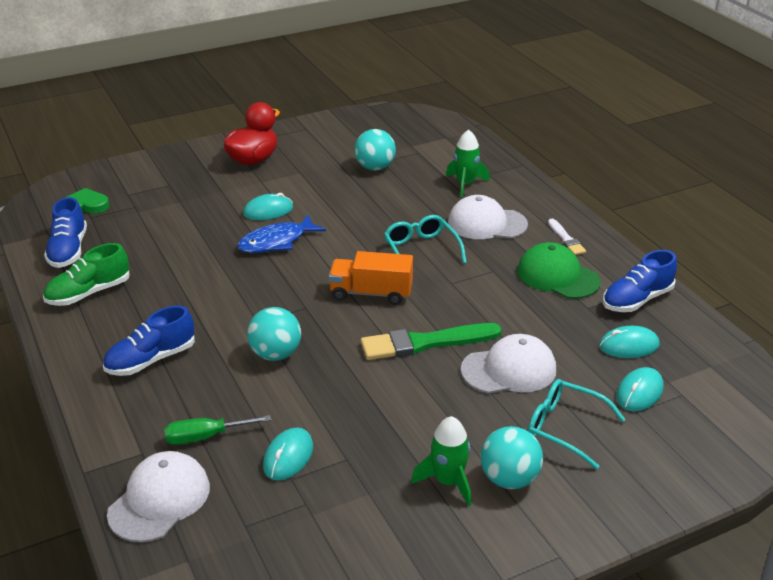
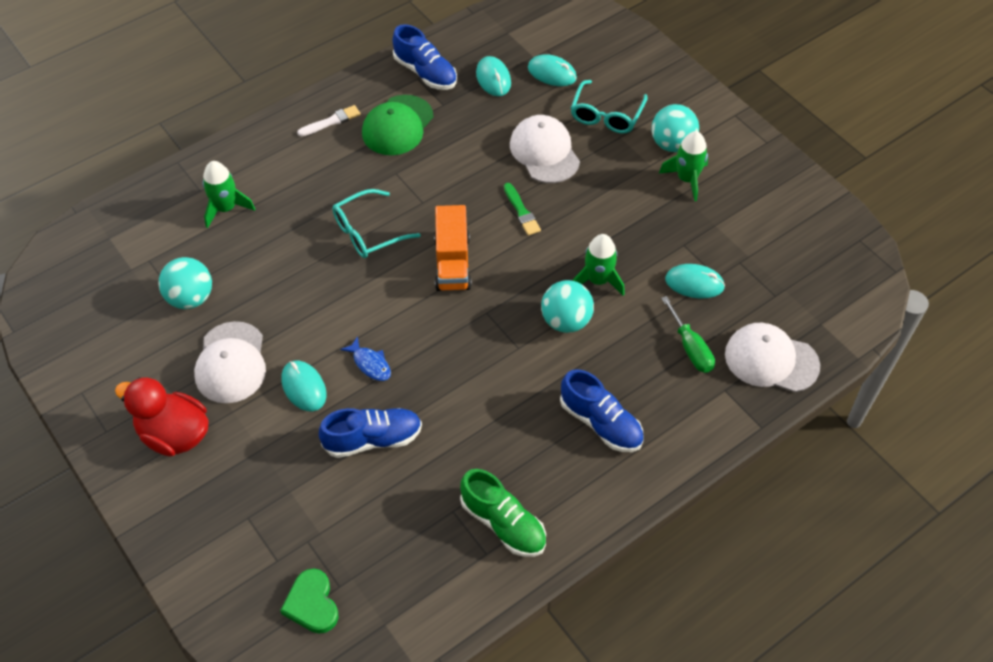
camera: 100 degrees left, 20 degrees up
blue shoe [44,197,87,268] -> blue shoe moved to [319,408,422,458]
blue fish [237,214,326,253] -> blue fish [340,336,391,381], size x0.58
green brush [361,323,502,360] -> green brush [504,183,541,236], size x0.53
white cap [448,195,528,239] -> white cap moved to [194,321,266,403]
none -> green rocket [573,234,625,296]

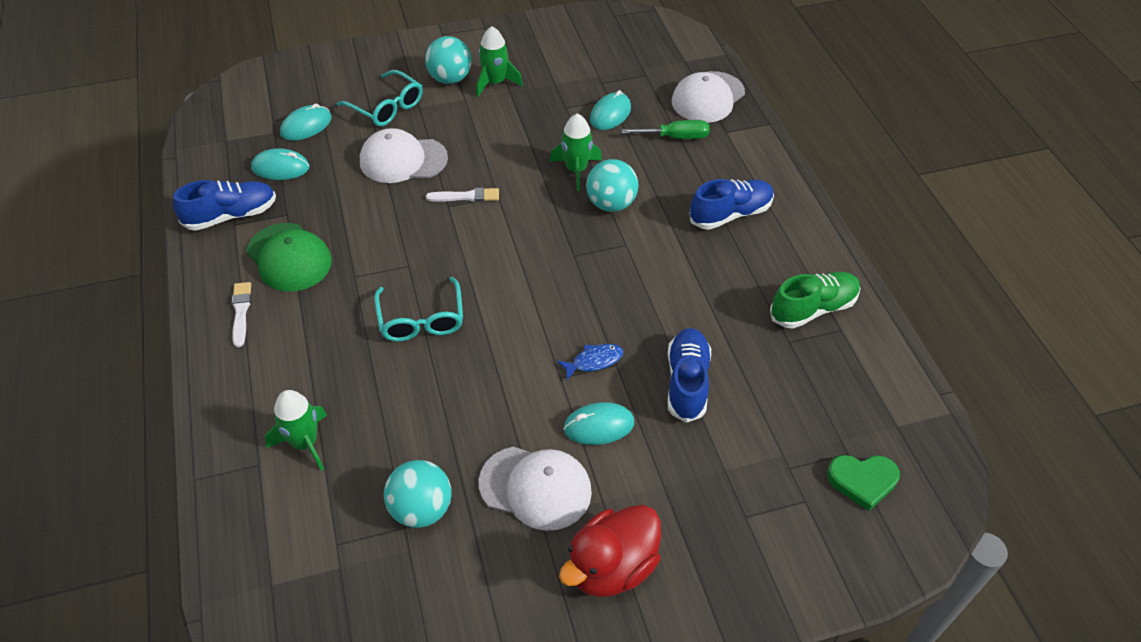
camera: 70 degrees left, 5 degrees down
orange truck [434,205,472,291] -> none
green brush [504,183,541,236] -> white brush [426,188,499,202]

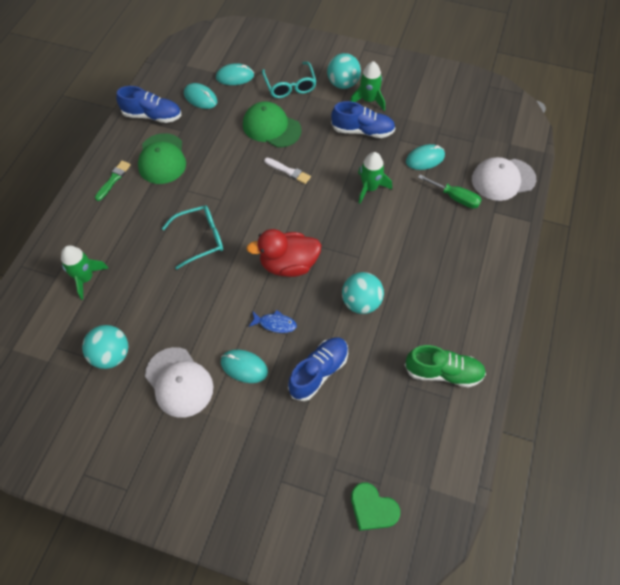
camera: 35 degrees right, 10 degrees up
white brush [232,282,251,347] -> green brush [95,161,131,201]
white cap [360,128,448,183] -> green cap [243,101,302,148]
turquoise glasses [374,277,463,342] -> turquoise glasses turned 135 degrees counterclockwise [162,205,223,269]
red duck [559,505,661,597] -> red duck moved to [246,229,321,277]
turquoise ball [586,159,638,212] -> turquoise ball moved to [342,272,384,314]
blue shoe [690,179,774,230] -> blue shoe moved to [331,101,395,138]

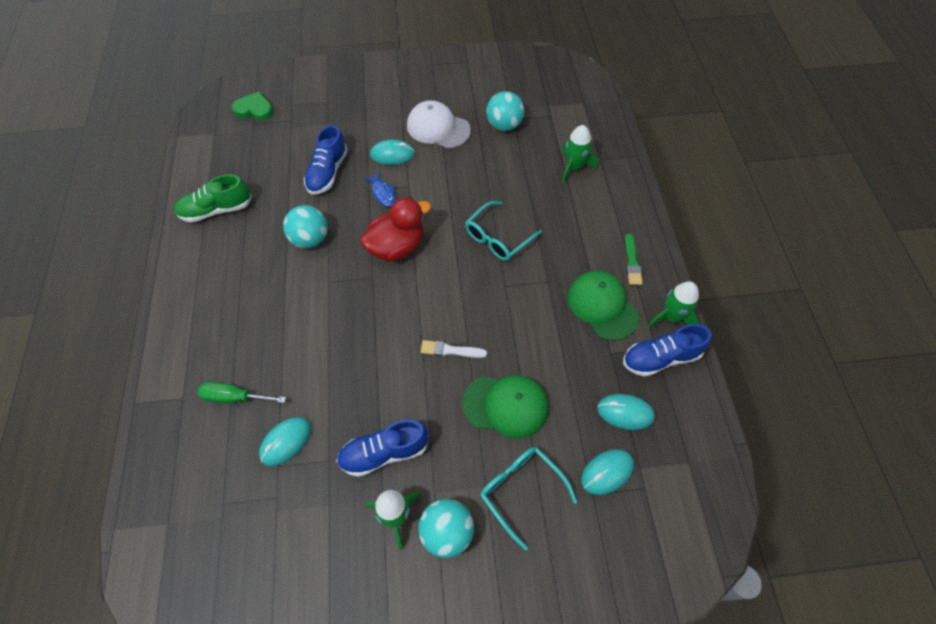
camera: 155 degrees right, 0 degrees up
blue fish [248,310,297,333] -> blue fish turned 105 degrees counterclockwise [365,172,395,207]
green rocket [358,152,392,204] -> green rocket moved to [648,281,700,328]
white cap [472,157,536,201] -> none

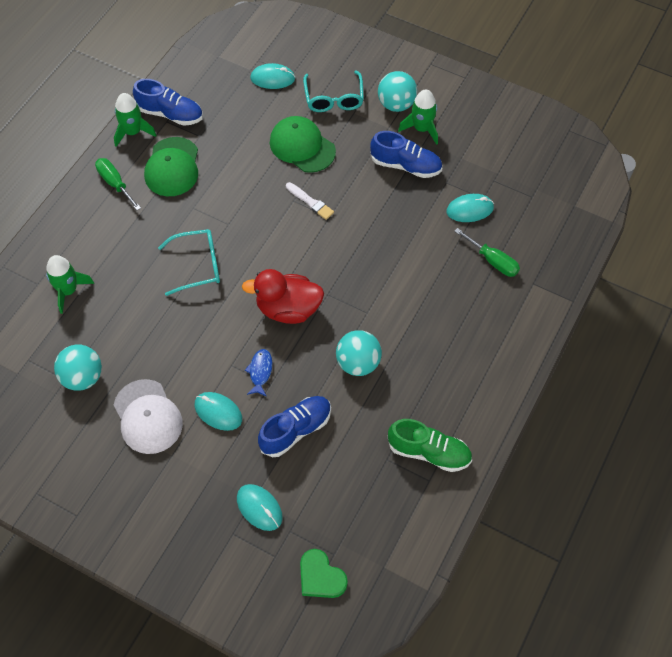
camera: 145 degrees left, 0 degrees up
turquoise mouse [597,394,655,430] -> turquoise mouse moved to [237,484,283,531]
green brush [625,234,642,285] -> green screwdriver [95,158,141,210]

